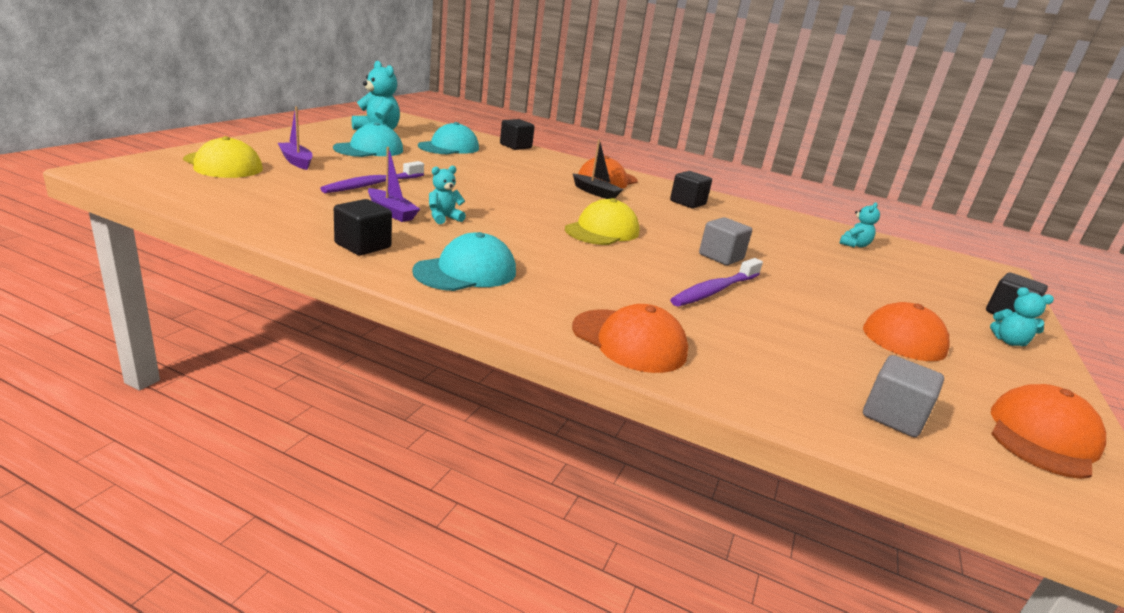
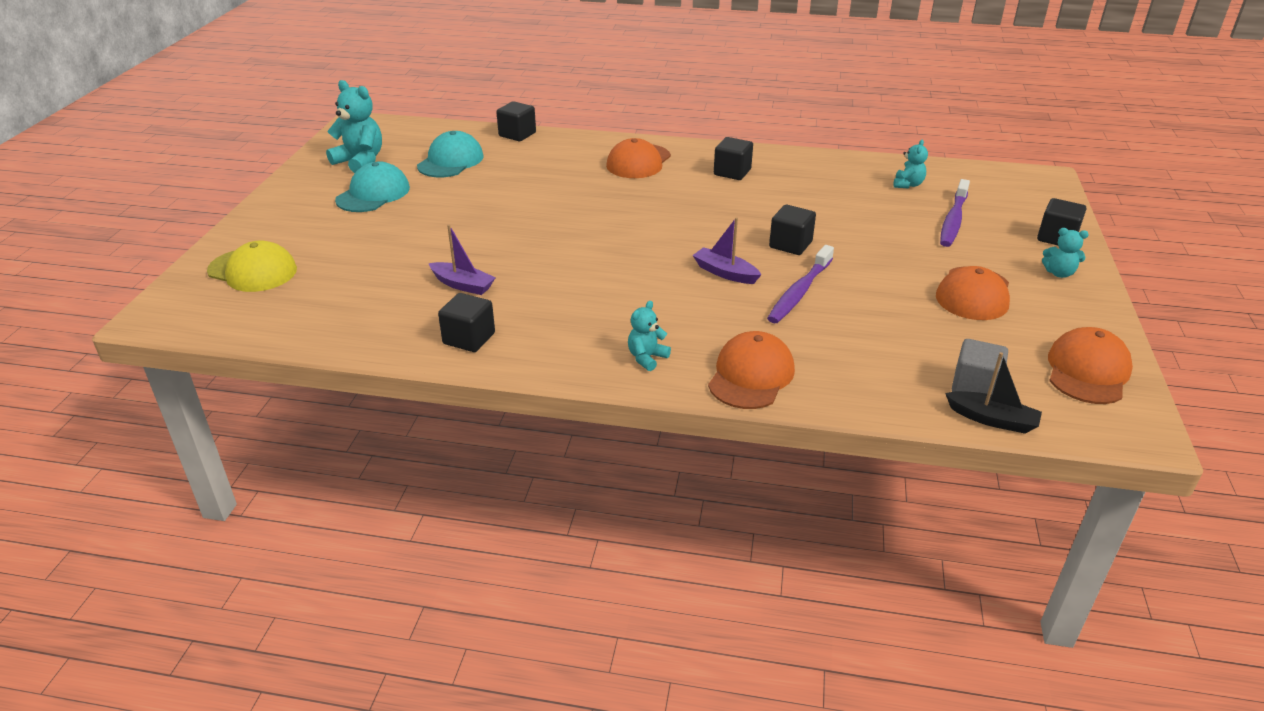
camera: 10 degrees left, 10 degrees up
purple boat [278,107,312,170] -> purple boat moved to [693,218,761,284]
purple toothbrush [320,161,424,193] -> purple toothbrush moved to [940,179,970,247]
turquoise cap [412,232,516,291] -> none
turquoise teddy bear [429,166,466,224] -> turquoise teddy bear moved to [628,301,671,371]
yellow cap [565,198,640,245] -> none
orange cap [572,304,688,373] -> orange cap turned 90 degrees counterclockwise [708,331,795,409]
black boat [573,140,623,199] -> black boat moved to [945,352,1042,434]
grey cube [699,217,752,265] -> black cube [769,205,816,255]

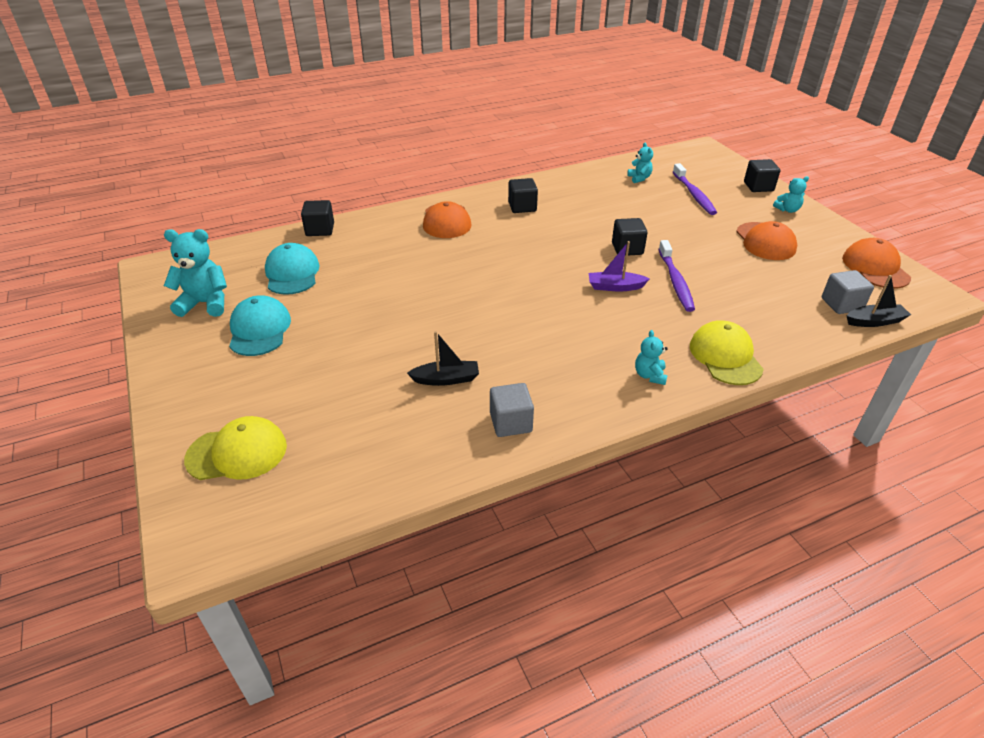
camera: 35 degrees left, 5 degrees up
purple boat [428,225,496,295] -> black boat [407,331,479,386]
black cube [438,293,495,352] -> grey cube [490,383,534,437]
orange cap [708,331,795,409] -> yellow cap [690,320,764,385]

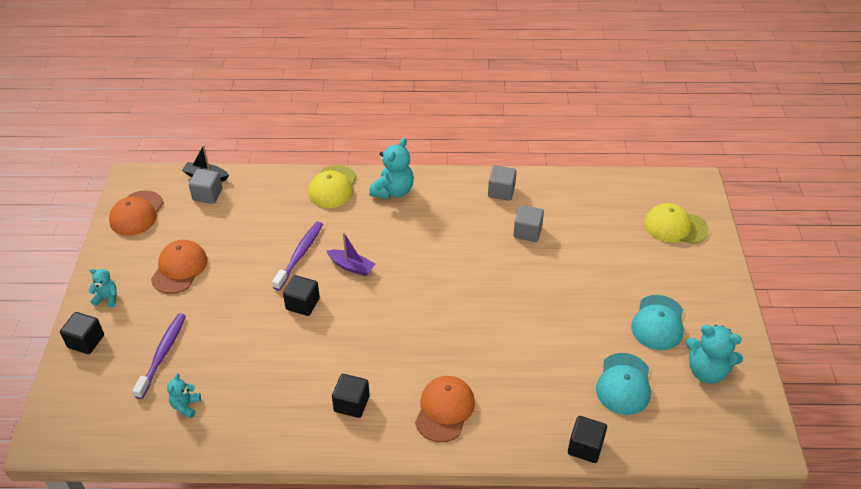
camera: 155 degrees left, 5 degrees up
black boat [407,331,479,386] -> grey cube [514,205,544,242]
turquoise teddy bear [635,330,668,385] -> turquoise teddy bear [369,138,414,199], size x1.79

